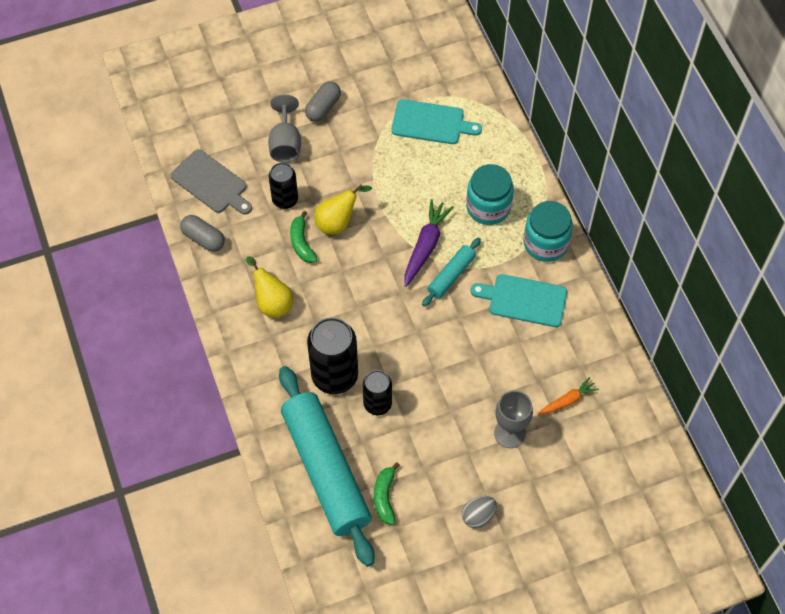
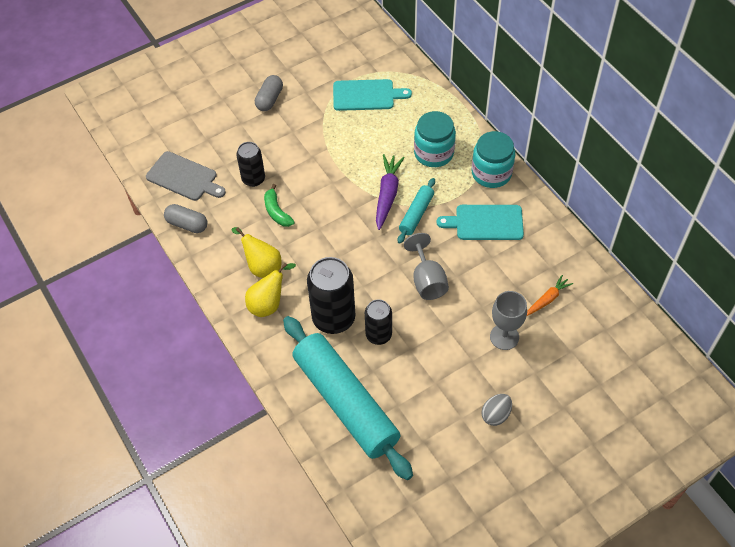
camera: 10 degrees left, 5 degrees down
grey goblet [268,94,301,163] -> grey goblet moved to [404,233,449,300]
yellow pear [314,184,372,235] -> yellow pear moved to [245,263,296,317]
green banana [374,462,400,525] -> none

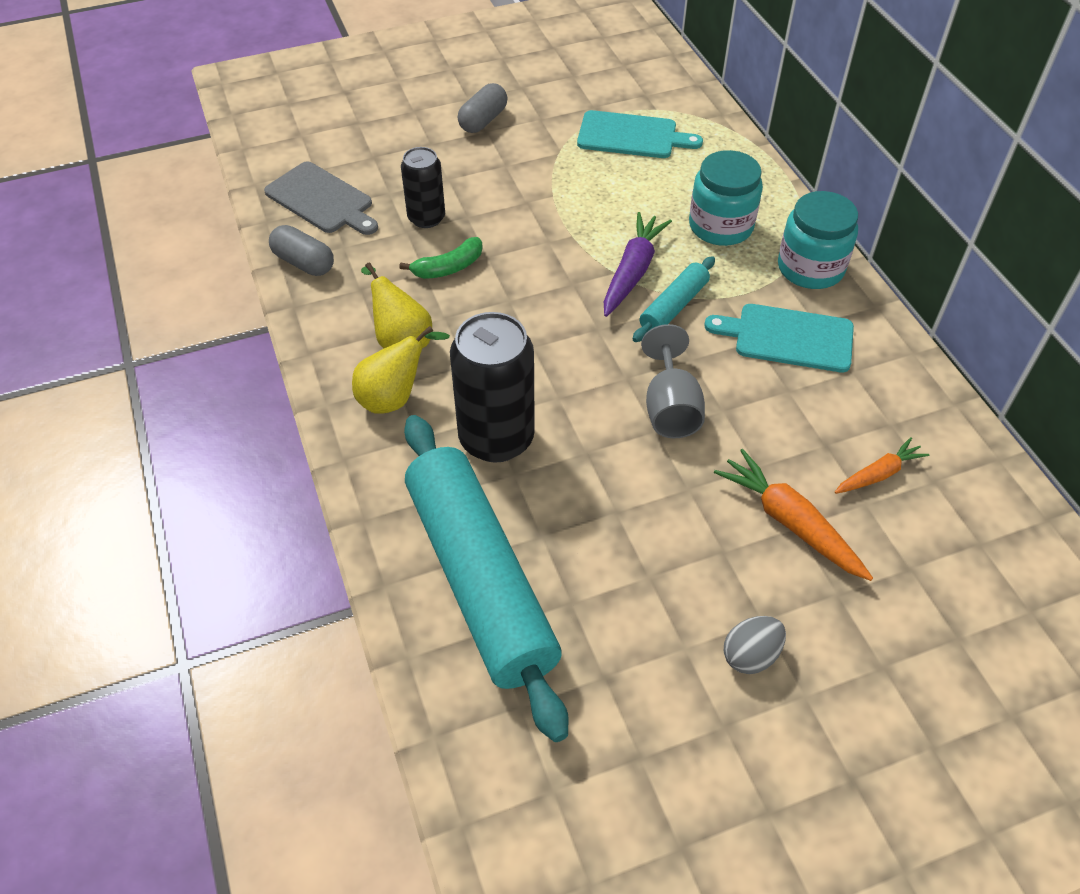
camera: 10 degrees right, 5 degrees down
green banana [264,184,295,227] -> green banana turned 105 degrees counterclockwise [399,237,483,279]
black can [365,299,392,345] -> none
grey goblet [490,291,527,350] -> orange carrot [714,449,873,581]

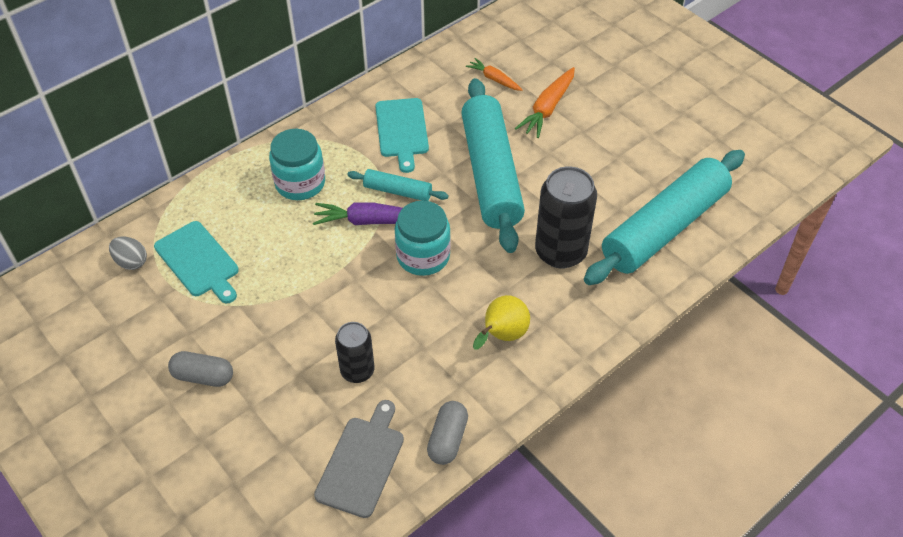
camera: 110 degrees left, 0 degrees up
yellow pear [352,326,450,414] -> none
green banana [399,237,483,279] -> none
turquoise cutting board [577,110,703,158] -> turquoise cutting board turned 150 degrees clockwise [154,221,239,303]
grey goblet [641,324,705,438] -> turquoise rolling pin [461,78,525,253]
grey egg [724,616,786,674] -> grey egg moved to [109,237,147,270]
turquoise jar [778,191,858,289] -> turquoise jar moved to [395,201,451,276]

